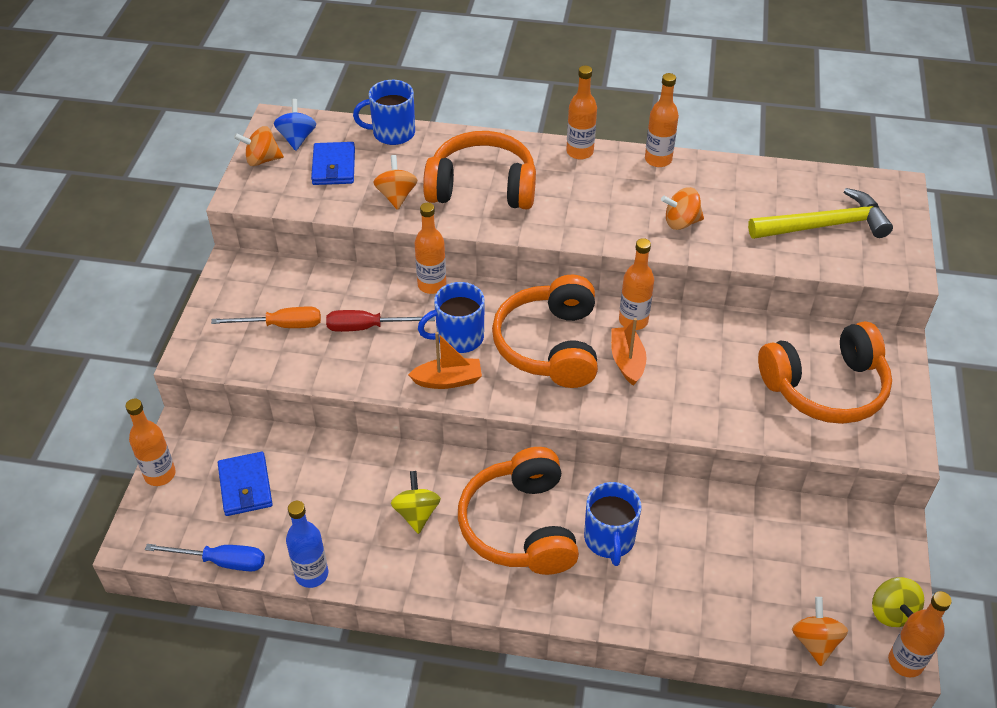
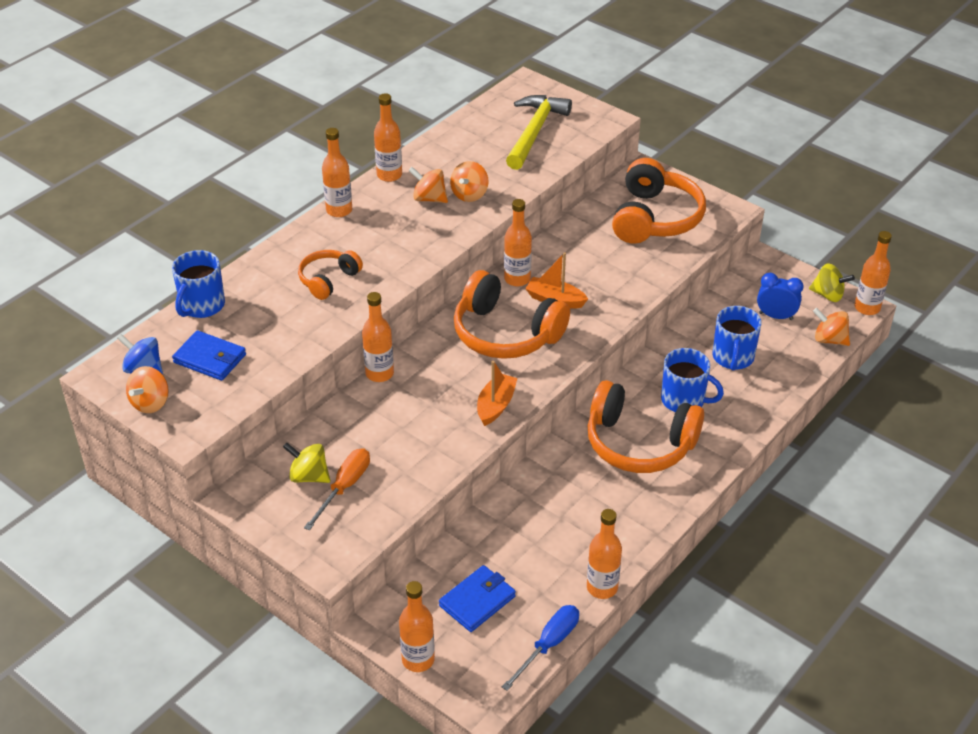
camera: 60 degrees left, 5 degrees down
blue wallet [218,452,273,516] -> blue wallet turned 60 degrees counterclockwise [439,565,516,632]
blue bottle [286,501,328,588] -> orange bottle [587,509,622,599]
red screwdriver [326,310,435,332] -> none
orange spinning top [373,155,417,210] -> orange spinning top moved to [408,167,448,203]
yellow spinning top [391,471,441,534] -> yellow spinning top moved to [283,442,330,483]
blue mug [418,282,485,353] -> blue mug moved to [712,306,762,371]
orange headphones [423,131,536,209] -> orange headphones [298,250,363,300], size x0.55
none -> blue clock [757,273,803,320]

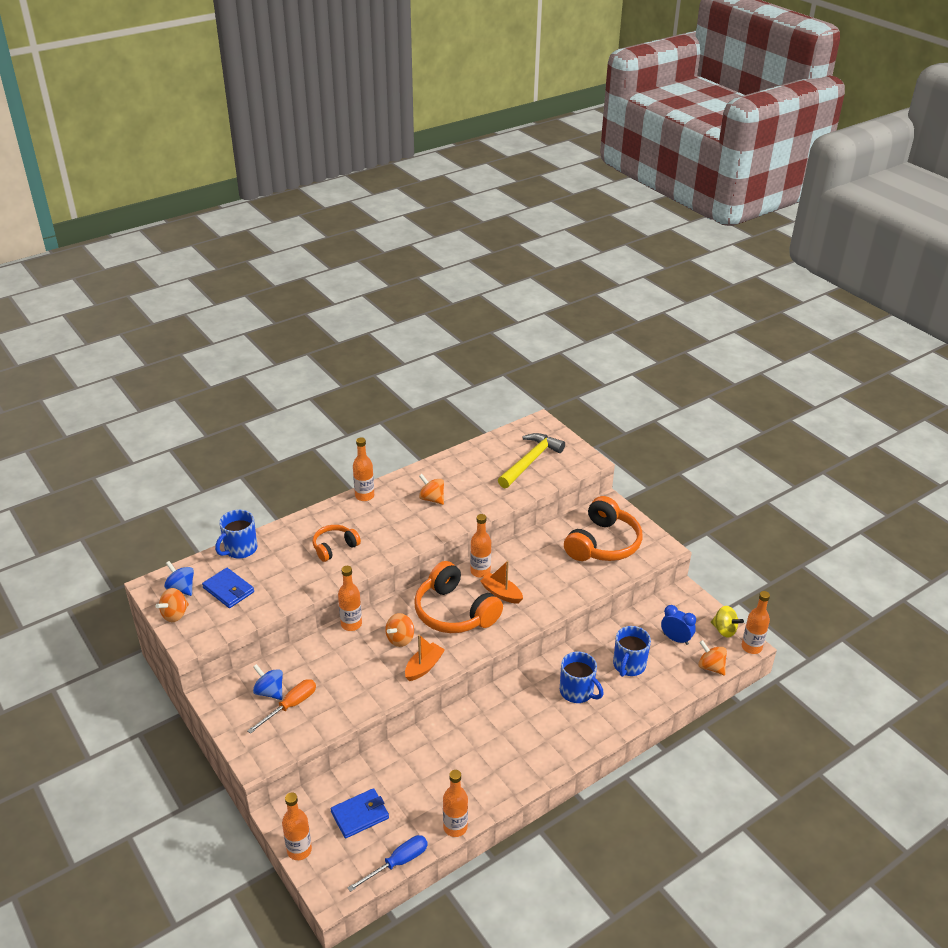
camera: 15 degrees right, 5 degrees down
yellow spinning top [283,442,330,483] -> blue spinning top [253,664,283,700]
orange bottle [374,93,402,182] -> none
orange spinning top [450,161,489,202] -> orange spinning top moved to [385,613,414,647]
orange headphones [587,380,704,473] -> none

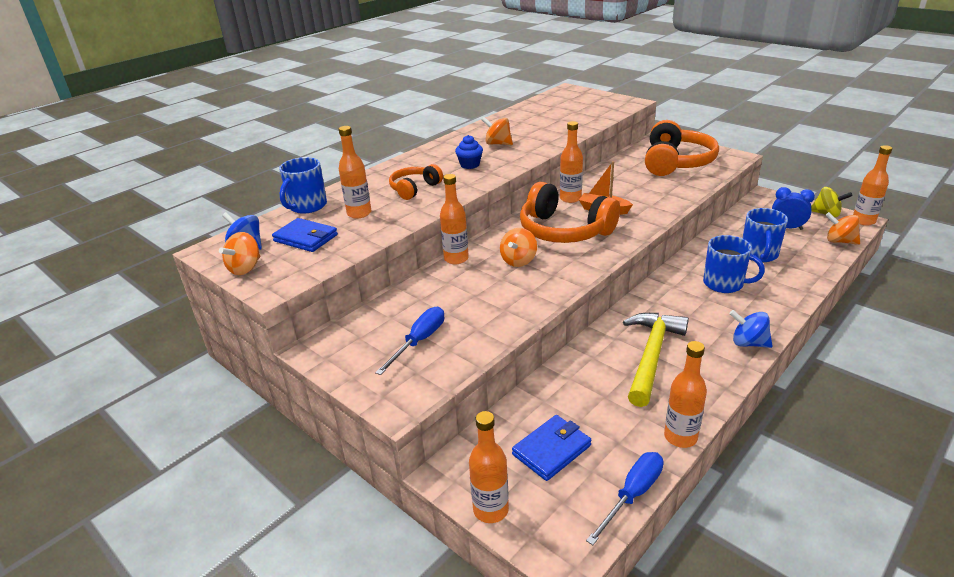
camera: 10 degrees left, 5 degrees down
orange screwdriver [247,679,316,734] -> blue screwdriver [375,307,444,375]
blue spinning top [253,664,283,700] -> blue spinning top moved to [729,310,773,348]
orange bottle [353,437,374,501] -> orange bottle moved to [339,126,371,219]
orange boat [405,635,445,681] -> none
yellow hammer [498,433,565,488] -> yellow hammer moved to [623,313,689,407]
none -> blue cupcake [455,135,483,169]

